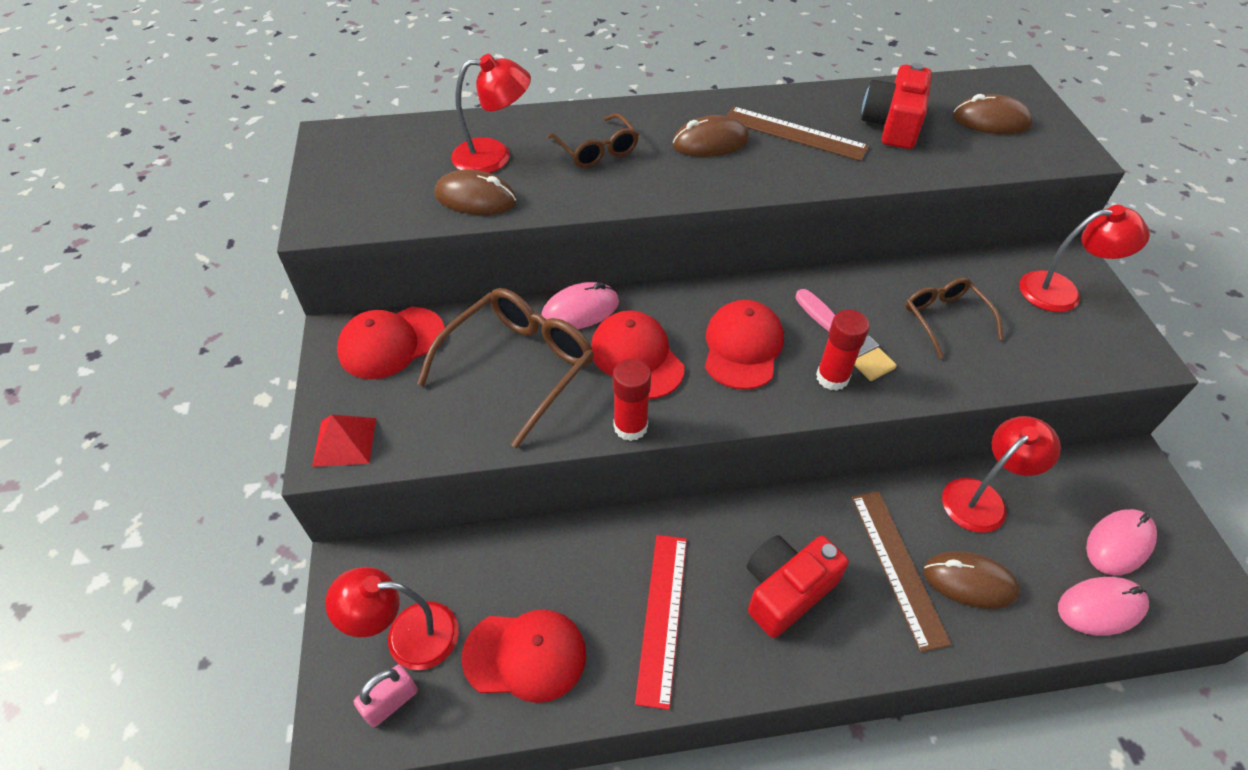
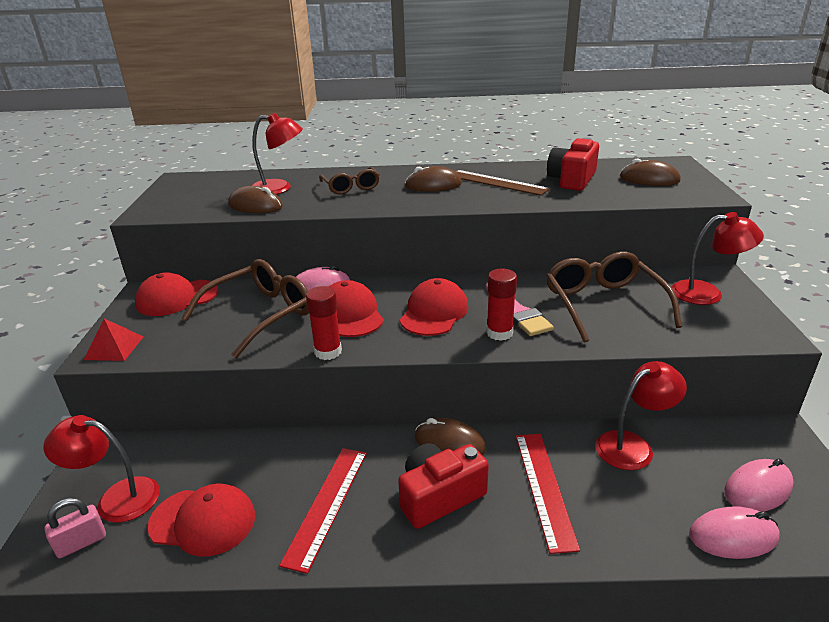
camera: 10 degrees right, 20 degrees down
brown ruler [852,491,951,652] -> red ruler [516,434,580,554]
brown glasses [905,277,1003,359] -> brown glasses [546,252,682,343], size x1.68
brown mouse [923,551,1020,609] -> brown mouse moved to [415,418,486,455]

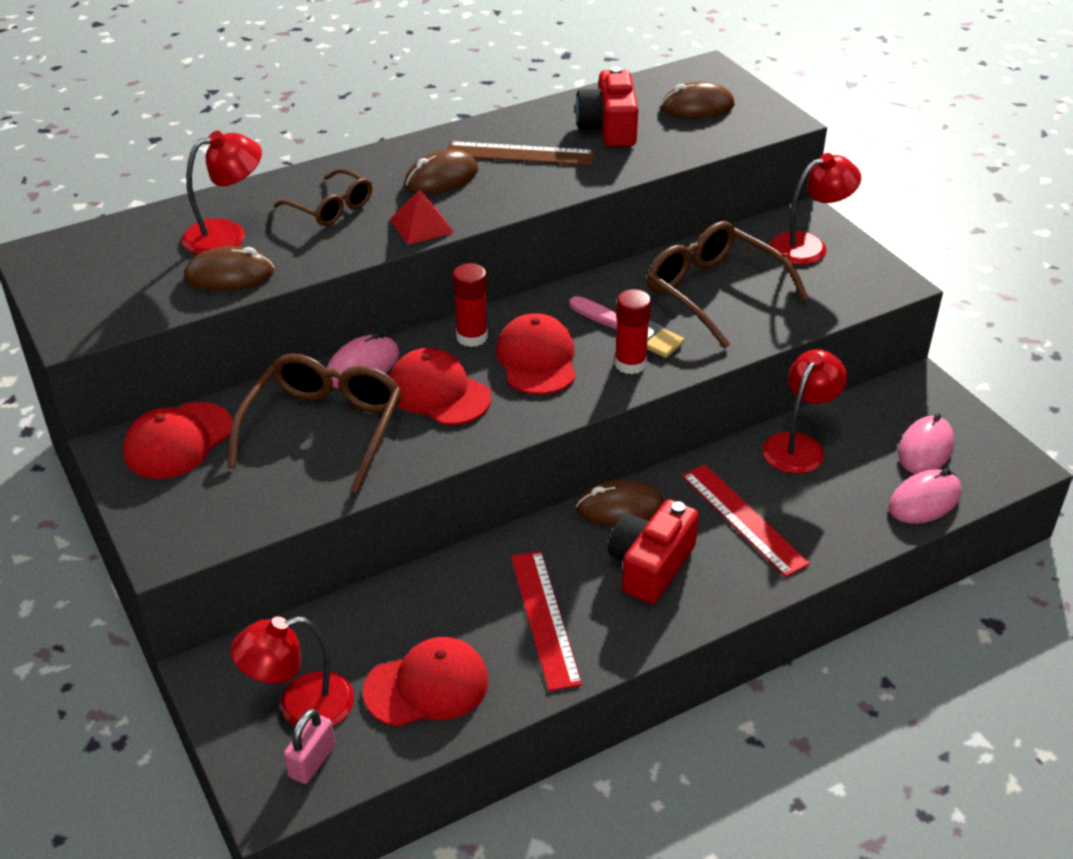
camera: 30 degrees left, 10 degrees up
red pyramid [84,319,144,361] -> red pyramid moved to [390,189,454,245]
red glue stick [306,286,342,360] -> red glue stick moved to [453,263,488,347]

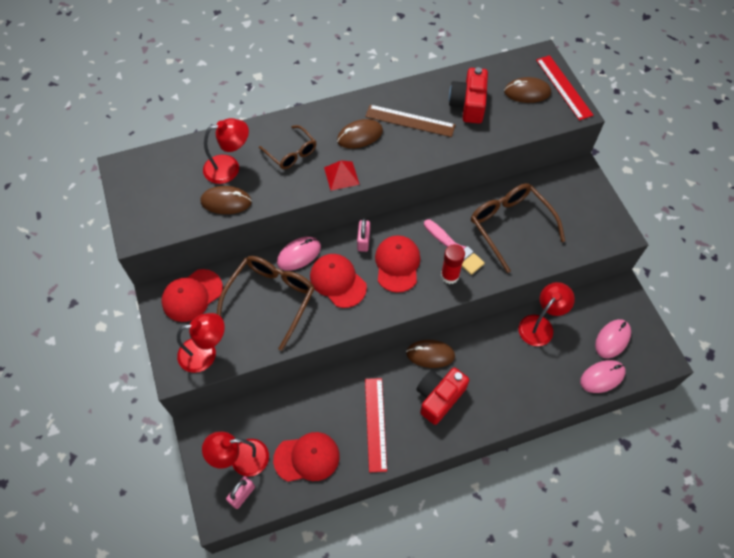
camera: 10 degrees right, 20 degrees up
red glue stick [453,263,488,347] -> pink padlock [357,218,370,252]
red ruler [682,465,810,577] -> red ruler moved to [536,55,593,120]
red lamp [770,153,861,265] -> red lamp moved to [177,313,225,373]

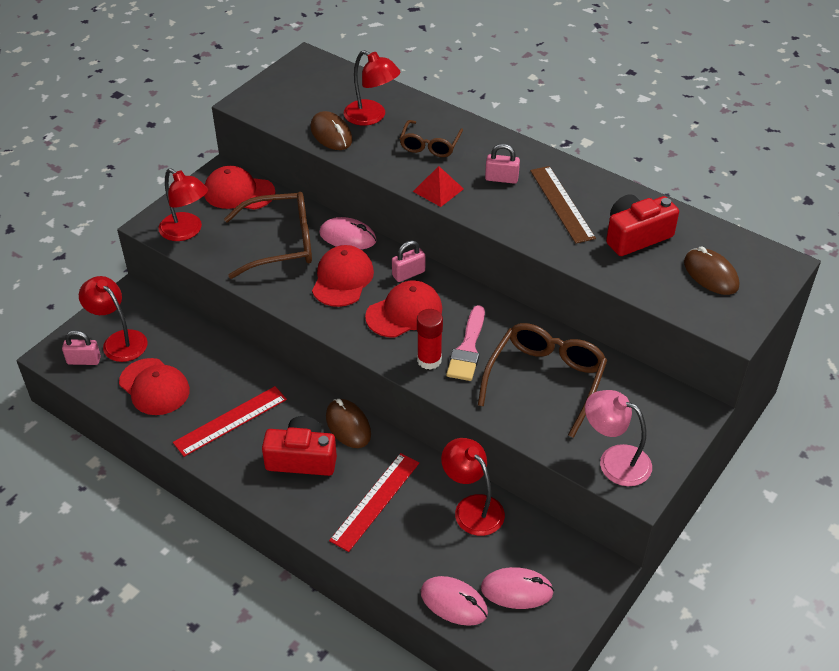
camera: 55 degrees right, 15 degrees down
brown mouse [337,119,383,149] -> pink padlock [485,144,520,184]
red lamp [519,282,575,346] -> red lamp turned 135 degrees counterclockwise [441,438,505,536]
red ruler [536,55,593,120] -> red ruler moved to [329,453,419,552]
none -> pink lamp [585,390,652,486]

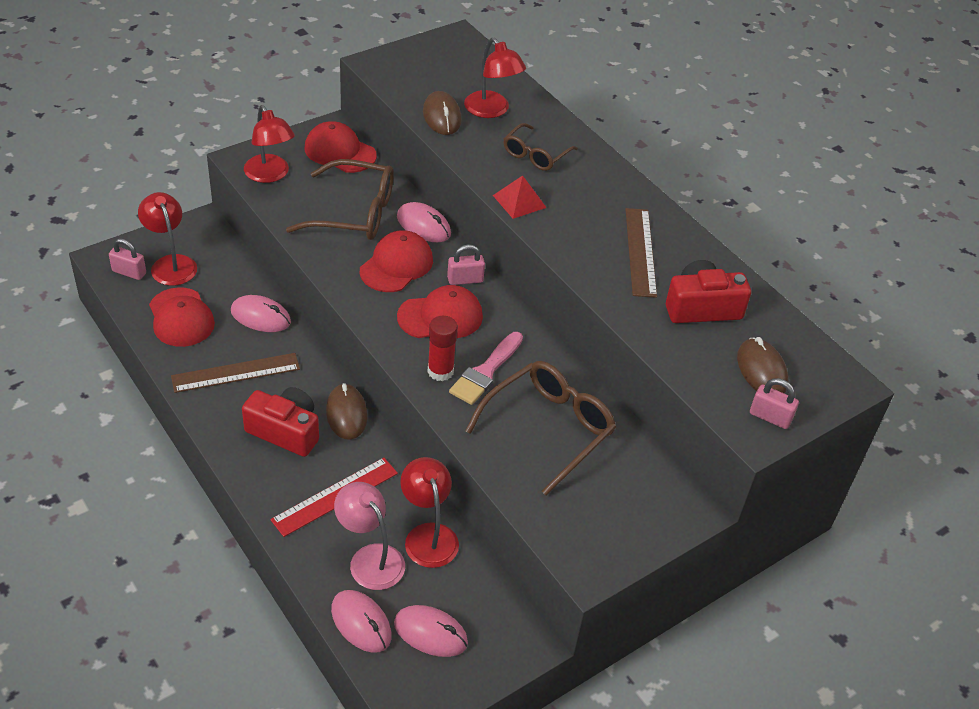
camera: 15 degrees right, 0 degrees up
red ruler [173,386,287,457] -> brown ruler [171,353,300,393]
pink padlock [485,144,520,184] -> pink padlock moved to [750,378,799,429]
pink lamp [585,390,652,486] -> pink lamp moved to [334,482,405,590]
none -> pink mouse [231,295,291,332]

